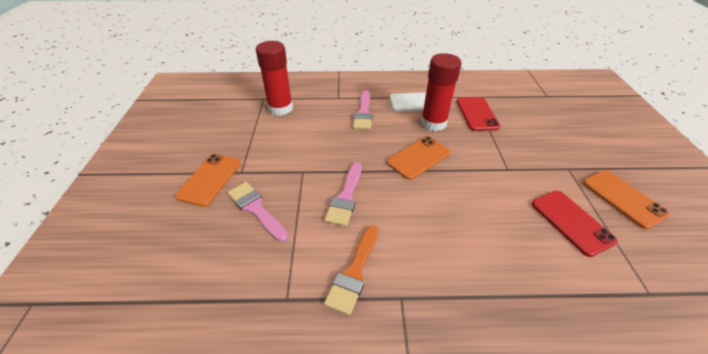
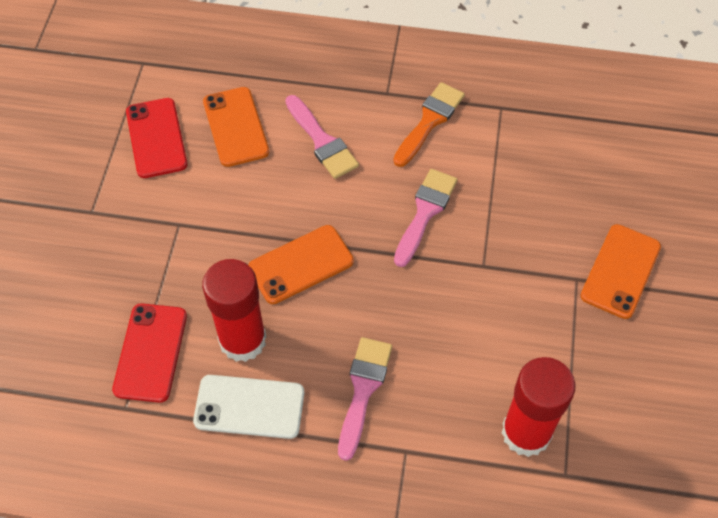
camera: 170 degrees left, 15 degrees up
pink brush [227,182,288,242] -> pink brush moved to [285,95,359,179]
orange phone [583,170,670,229] -> orange phone moved to [203,87,269,167]

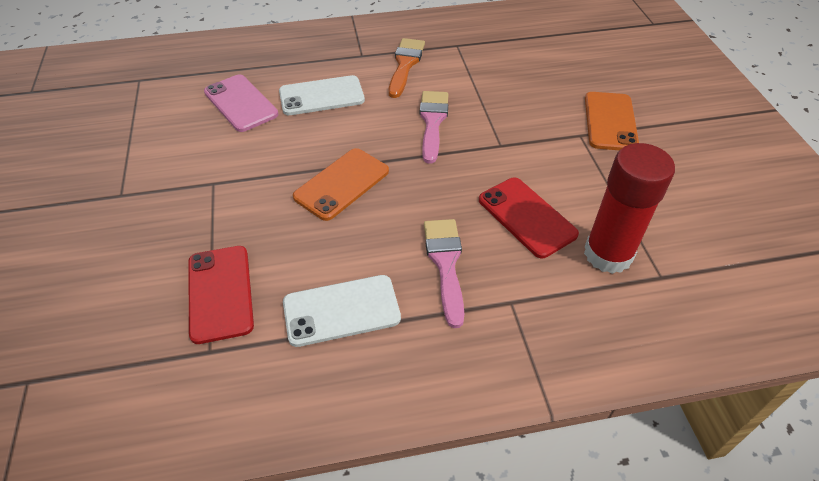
camera: 20 degrees left, 10 degrees down
red phone [126,98,187,178] -> red phone moved to [479,178,579,258]
red glue stick [202,259,266,362] -> none
orange phone [203,87,269,167] -> pink phone [204,75,278,132]
pink brush [285,95,359,179] -> white phone [279,75,365,115]

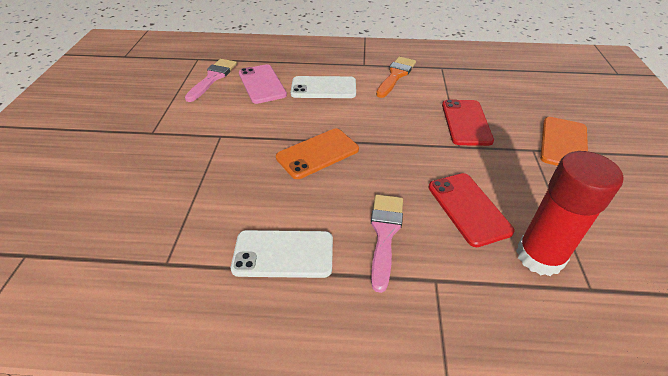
camera: 15 degrees right, 5 degrees down
red phone [188,246,254,344] -> red phone moved to [442,99,494,146]
pink brush [420,91,449,164] -> pink brush moved to [185,59,237,102]

